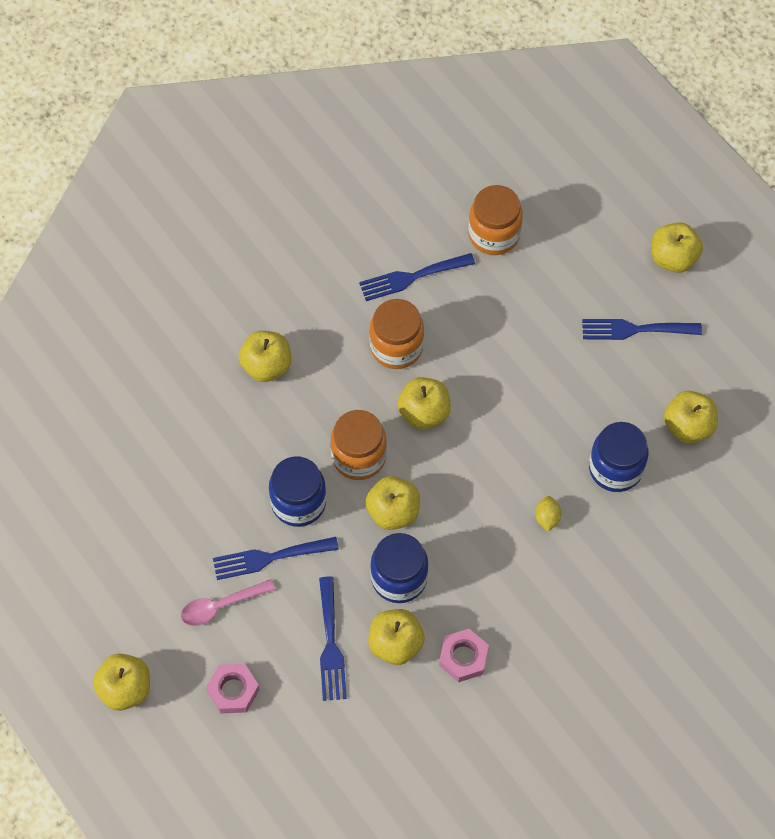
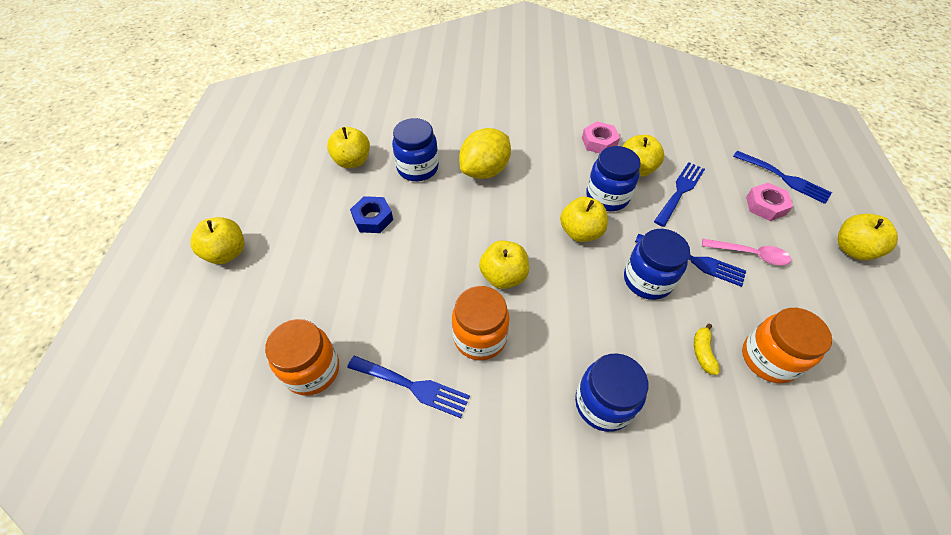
camera: 140 degrees left, 10 degrees down
yellow apple [239,331,291,382] -> blue jar [575,353,648,432]
orange jar [330,410,387,480] -> orange jar moved to [742,308,832,383]
yellow lemon [535,496,562,532] -> yellow lemon [459,128,511,179], size x2.31
blue fork [582,319,702,340] -> blue fork moved to [733,151,832,204]
none -> blue nut [350,196,393,233]
none -> yellow banana [694,324,720,375]

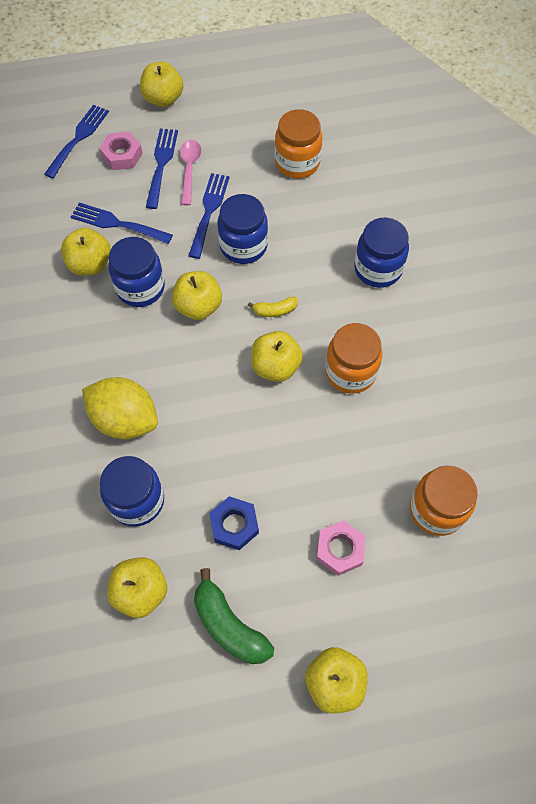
camera: 105 degrees left, 10 degrees up
blue fork [347,355,470,418] -> blue fork moved to [146,129,178,209]
pink nut [582,121,620,154] -> pink nut moved to [316,520,365,576]
yellow banana [694,324,720,375] -> yellow banana moved to [248,297,298,317]
none -> green banana [194,568,274,664]

